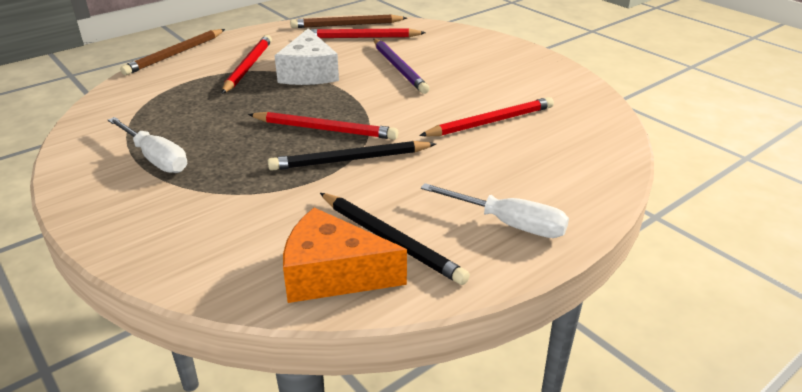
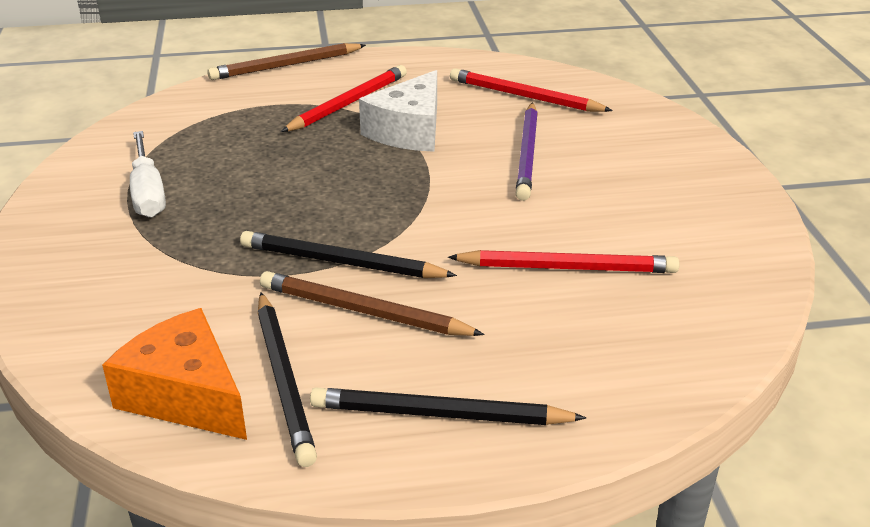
camera: 30 degrees right, 0 degrees up
red pencil [248,112,398,140] -> none
brown pencil [290,15,407,28] -> brown pencil moved to [260,271,485,336]
white screwdriver [421,183,569,238] -> black pencil [310,387,586,425]

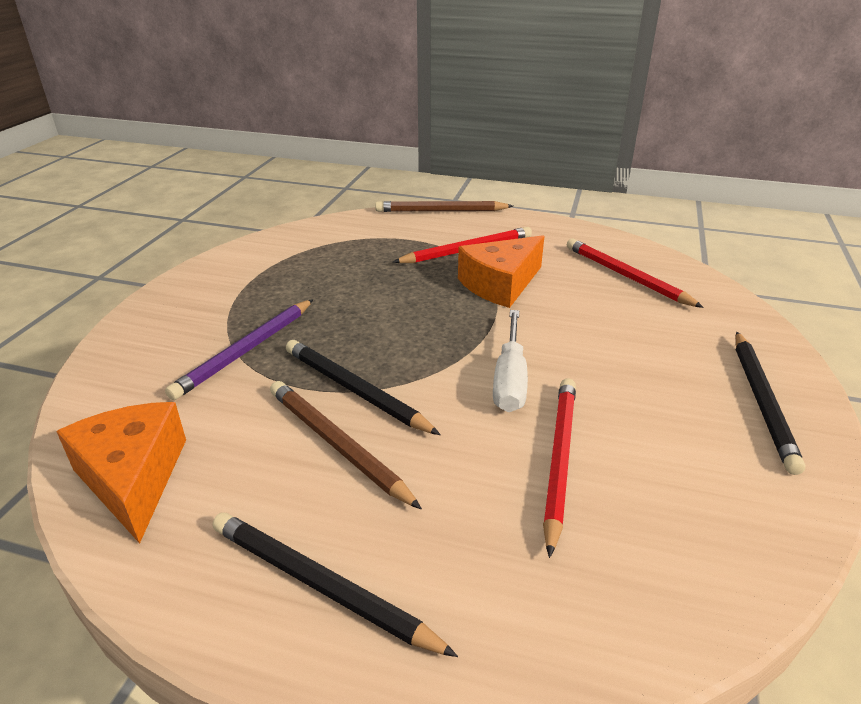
camera: 25 degrees right, 0 degrees up
white screwdriver [130,131,166,218] -> white screwdriver moved to [493,310,528,412]
black pencil [258,293,317,467] -> black pencil moved to [736,332,805,475]
white cheese [359,70,437,152] -> orange cheese [458,235,545,308]
red pencil [448,250,679,273] -> red pencil turned 105 degrees counterclockwise [543,378,576,558]
purple pencil [516,102,538,201] -> purple pencil moved to [165,299,314,400]

